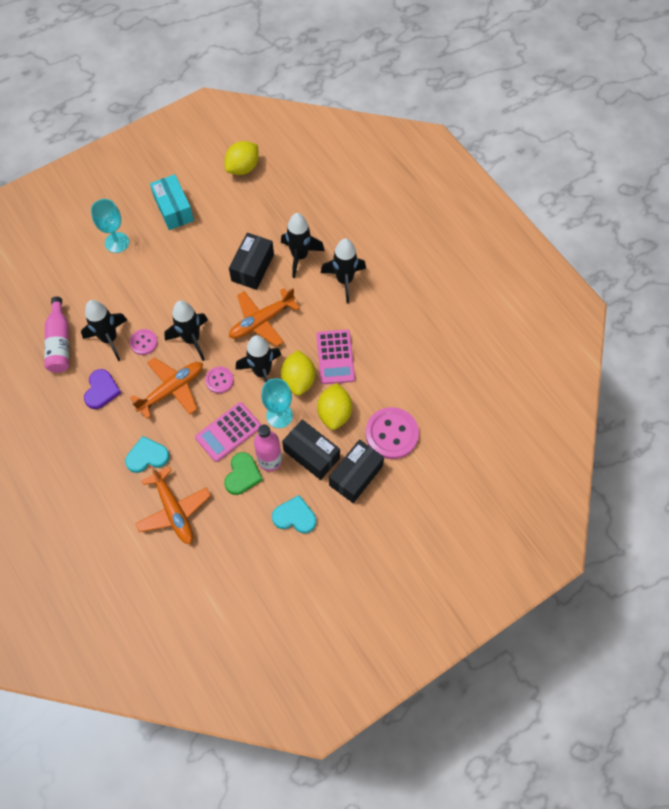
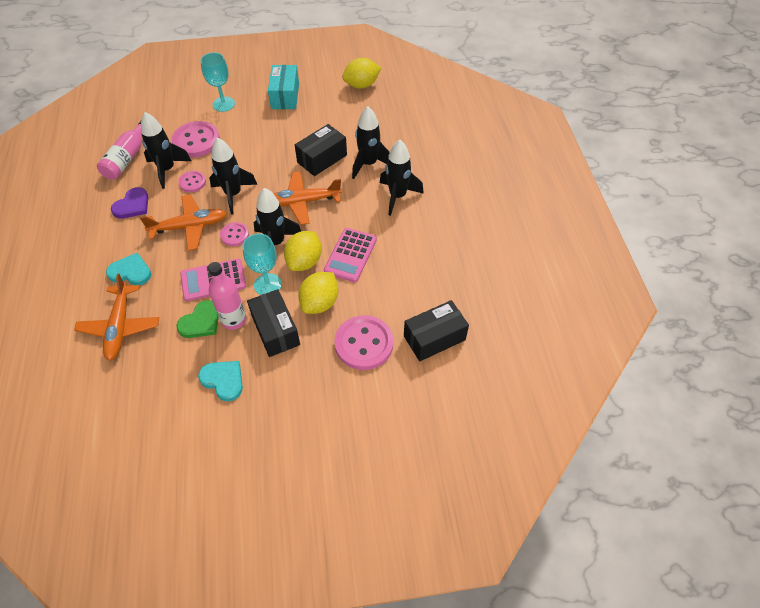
camera: 25 degrees right, 10 degrees down
black box [329,439,384,503] -> black box moved to [404,300,469,361]
none -> pink button [172,121,220,158]

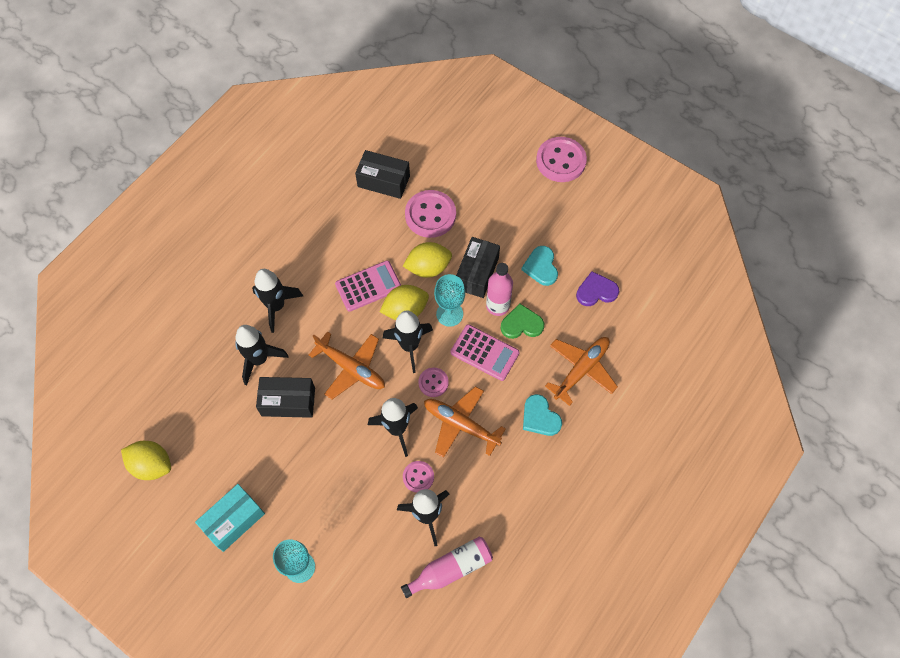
camera: 135 degrees left, 10 degrees up
purple heart [111,187,148,219] -> purple heart moved to [576,271,619,306]
pink button [172,121,220,158] -> pink button moved to [536,137,587,182]

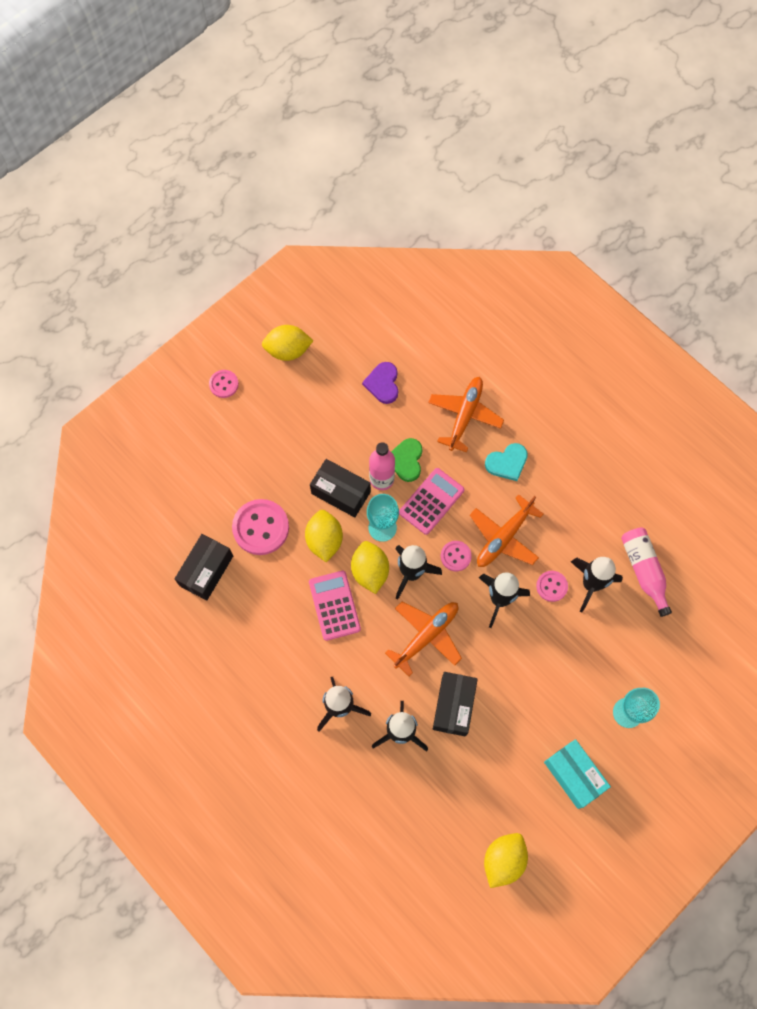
camera: 80 degrees left, 5 degrees up
turquoise heart [521,246,558,286] -> none
pink button [536,137,587,182] -> pink button [209,370,239,398], size x0.54
orange plane [545,337,618,406] -> orange plane turned 60 degrees clockwise [428,377,504,453]
none -> yellow lemon [262,325,313,361]

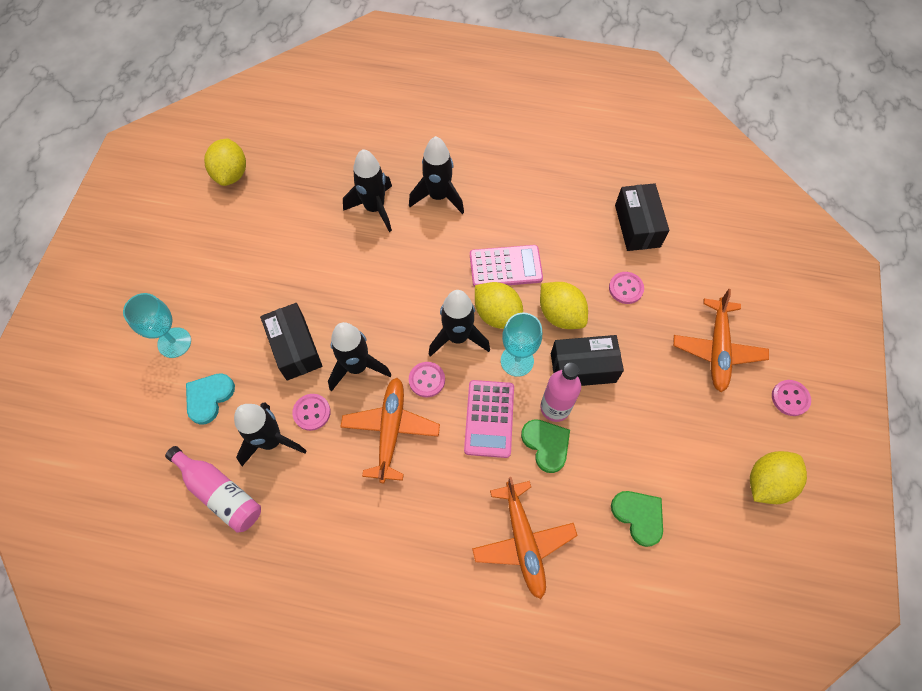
camera: 145 degrees right, 5 degrees down
pink button [232,499,289,555] -> pink button [609,272,644,304], size x0.54
pink calculator [309,571,361,641] -> pink calculator turned 45 degrees counterclockwise [470,245,543,287]
purple heart [362,362,398,404] -> green heart [611,491,663,547]
orange plane [385,602,462,676] -> orange plane moved to [673,289,769,392]
black box [433,672,478,737] -> black box moved to [260,303,323,381]
turquoise heart [485,443,528,481] -> turquoise heart moved to [186,373,235,425]
turquoise box [544,739,611,809] -> none

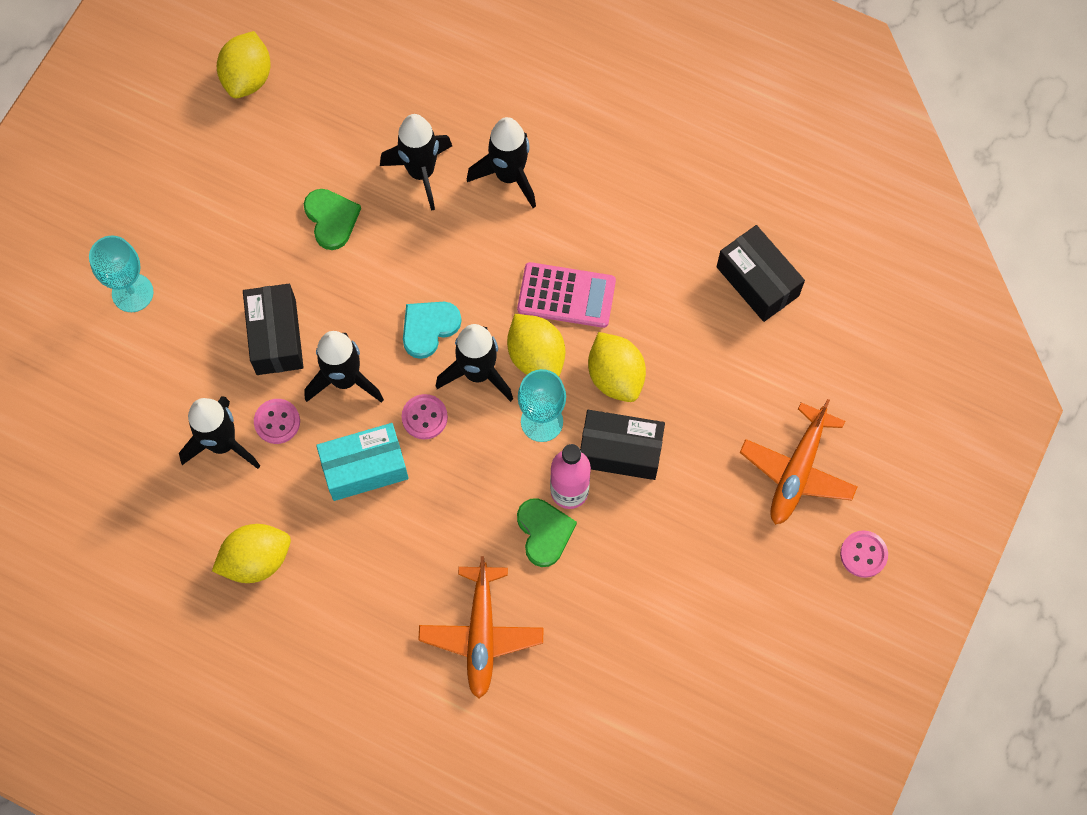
camera: 15 degrees right, 5 degrees up
pink bottle [165,446,261,533] -> none
turquoise heart [186,373,235,425] -> turquoise heart moved to [403,302,462,359]
orange plane [341,378,440,483] -> turquoise box [316,423,409,501]
pink calculator [464,380,514,458] -> none
pink button [609,272,644,304] -> none
green heart [611,491,663,547] -> green heart moved to [304,189,361,250]
black box [615,183,669,251] -> black box turned 45 degrees counterclockwise [717,225,805,322]
yellow lemon [750,451,807,504] -> yellow lemon moved to [212,524,291,583]

